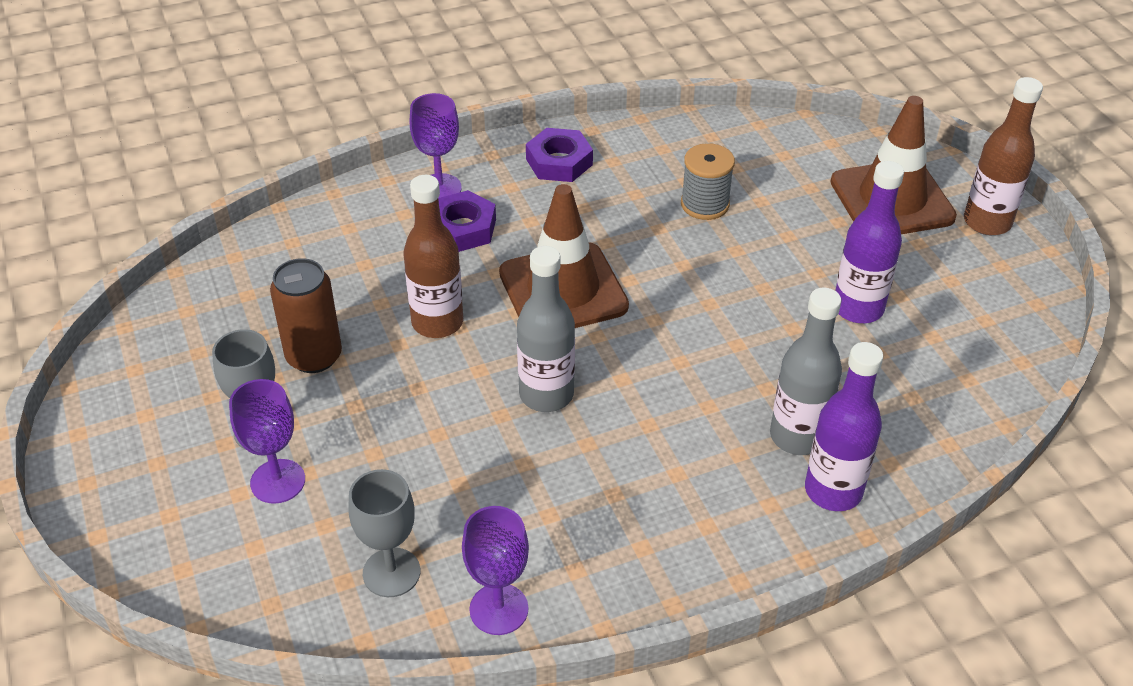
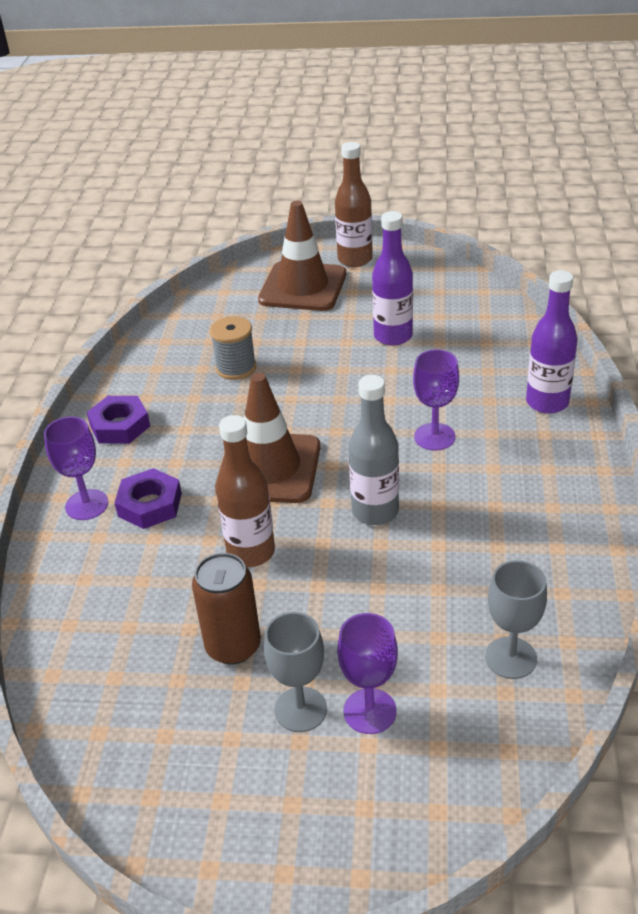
camera: 60 degrees left, 5 degrees down
purple goblet [462,506,529,635] -> purple goblet moved to [413,349,459,451]
grey bottle [770,288,842,455] -> none

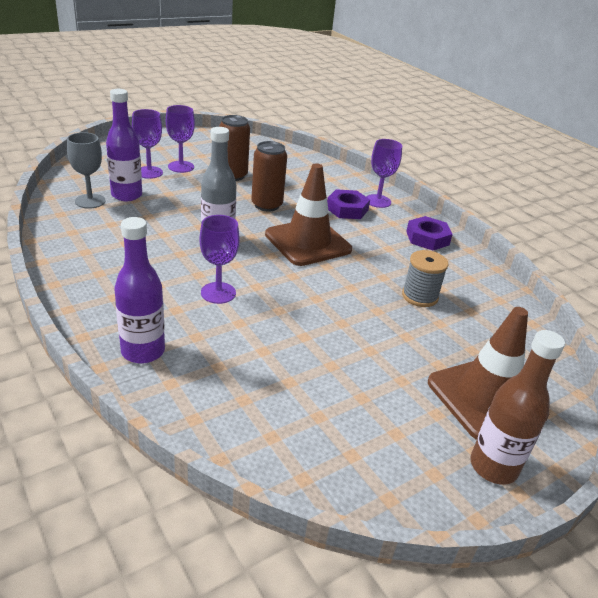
camera: 135 degrees right, 5 degrees down
brown bottle [216,415,275,567] -> brown can [251,141,287,211]
grey goblet [264,612,327,732] -> purple goblet [166,105,195,173]
purple bottle [372,211,413,346] -> purple bottle moved to [106,89,142,201]

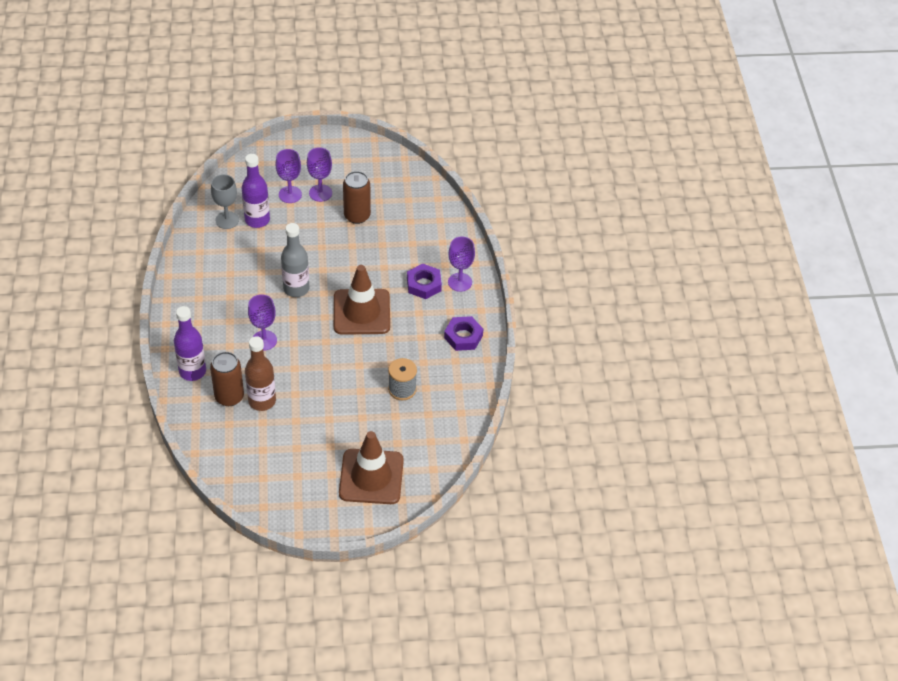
camera: 30 degrees right, 15 degrees up
brown can [251,141,287,211] -> brown can moved to [210,352,244,406]
brown bottle [470,330,565,485] -> brown bottle moved to [245,336,276,411]

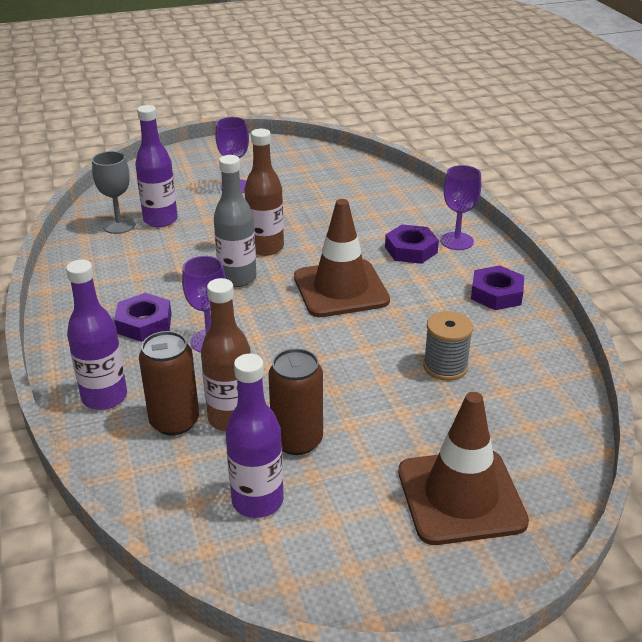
camera: 10 degrees left, 15 degrees down
purple goblet [276,149,302,203] -> none
brown can [343,171,371,224] -> brown can moved to [268,348,323,455]
none -> purple nut [114,293,172,342]
none -> purple bottle [226,354,284,518]
none -> brown bottle [244,129,284,256]

